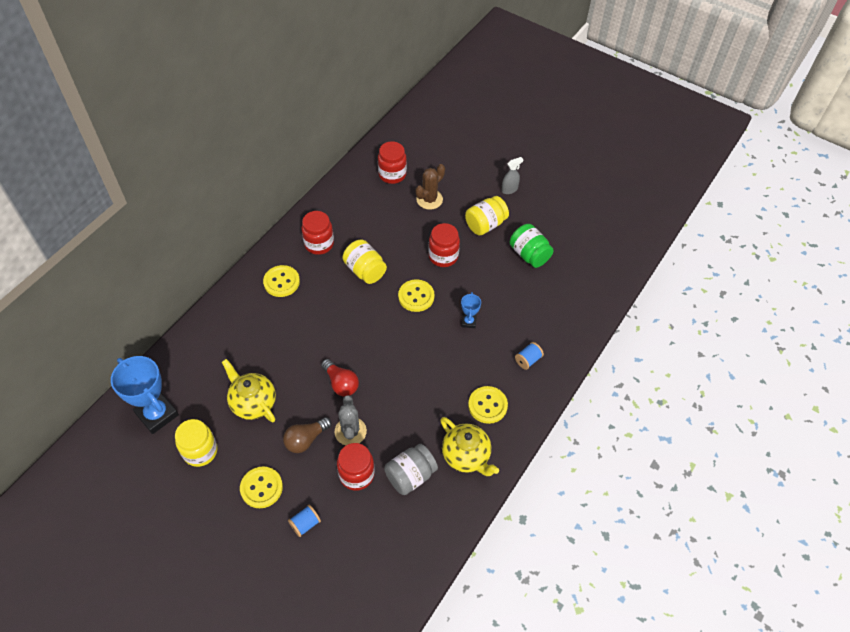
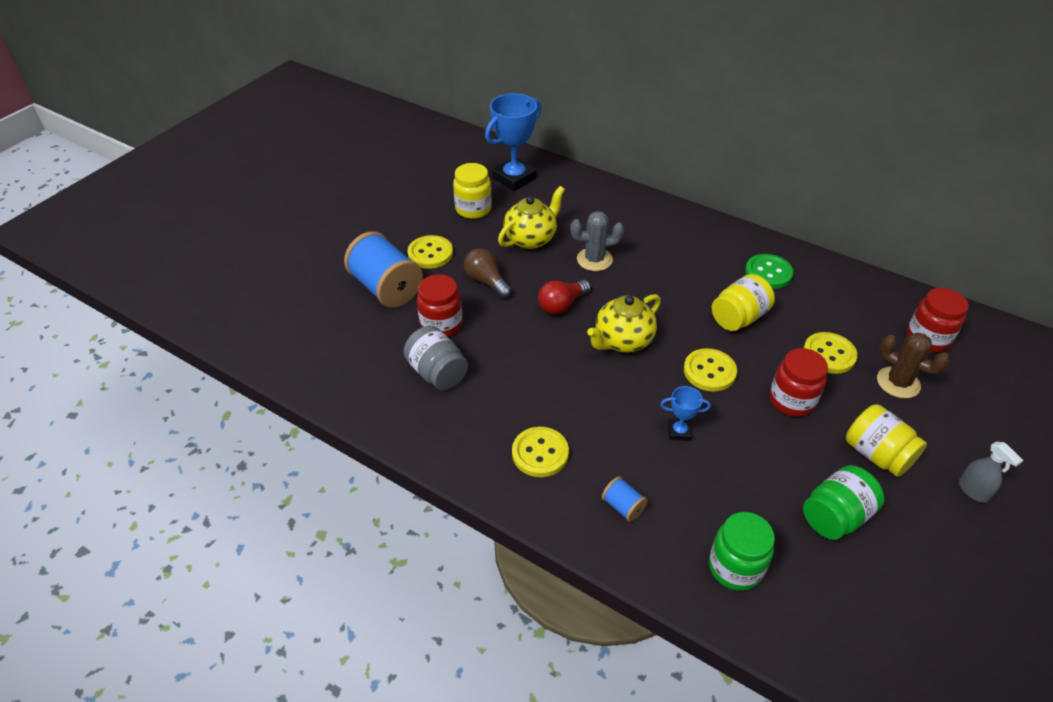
camera: 90 degrees right, 10 degrees down
yellow button [263,265,300,297] -> yellow button moved to [804,332,858,374]
blue spool [288,505,321,537] -> blue spool [344,231,423,308], size x2.24
red jar [301,211,334,255] -> green button [745,254,794,289]
grey cactus [335,395,367,445] -> grey cactus moved to [570,211,624,271]
yellow teapot [440,417,499,476] -> yellow teapot moved to [587,294,661,352]
none -> green jar [709,512,775,591]

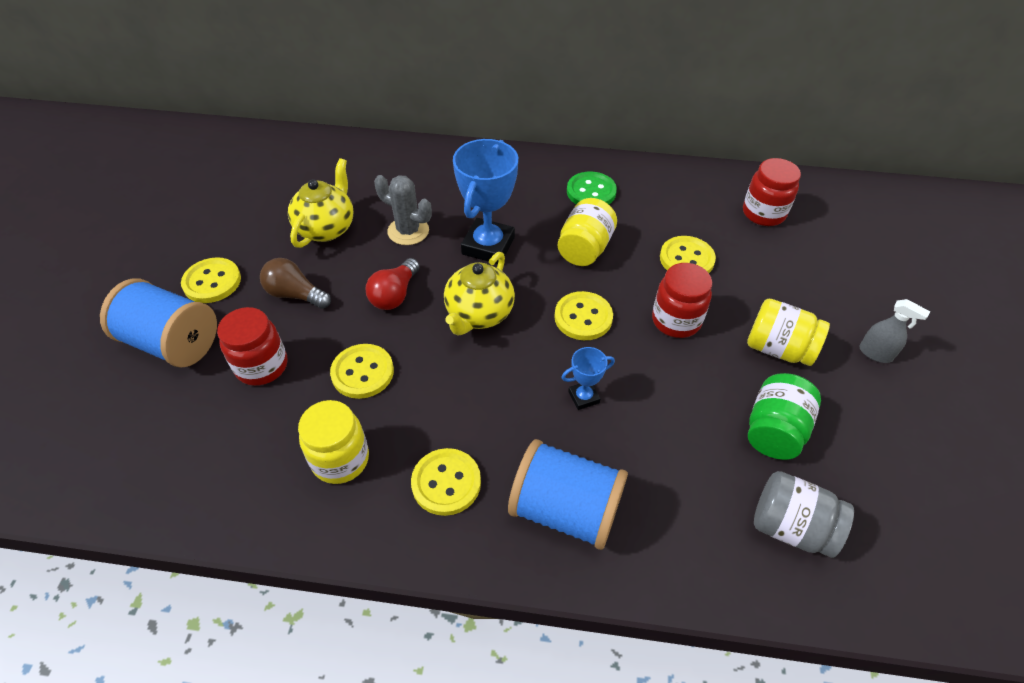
camera: 25 degrees left, 5 degrees up
grey jar [404,326,468,390] -> grey jar moved to [754,471,854,558]
yellow jar [453,163,492,219] -> yellow jar moved to [298,400,369,484]
blue trophy [485,93,541,191] -> blue trophy moved to [453,139,518,264]
grey cactus [570,211,624,271] -> grey cactus turned 60 degrees clockwise [374,175,432,245]
blue spool [602,476,648,522] -> blue spool [508,439,628,550], size x2.24
green jar [709,512,775,591] -> none
brown cactus [877,332,950,398] -> none
none -> yellow button [330,344,394,399]

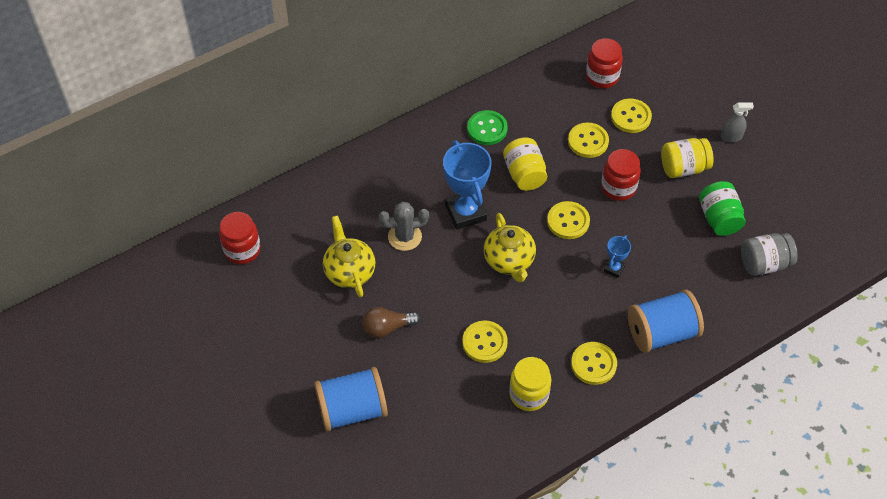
camera: 40 degrees left, 5 degrees up
yellow button [181,257,241,303] -> yellow button moved to [611,98,652,133]
red jar [217,307,287,386] -> red jar moved to [219,212,260,264]
red light bulb [366,258,420,310] -> none

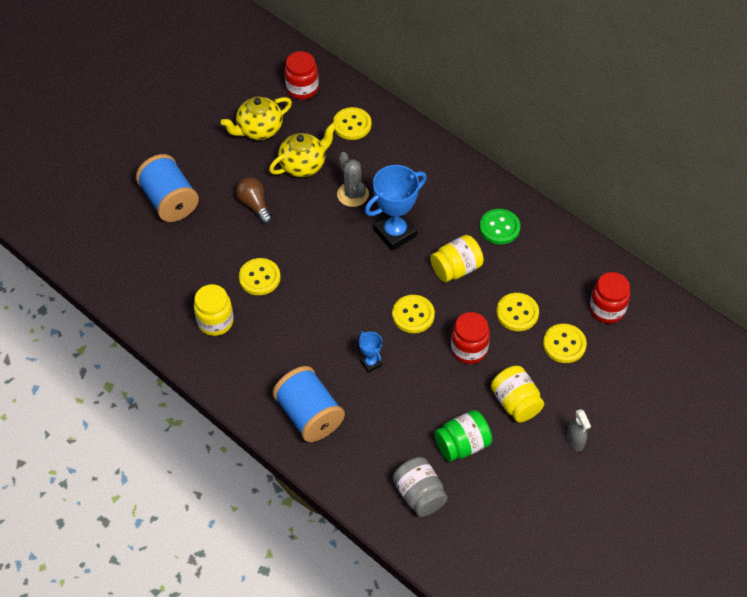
camera: 75 degrees right, 0 degrees up
yellow teapot [484,213,536,282] -> yellow teapot moved to [221,97,292,140]
yellow button [571,342,617,385] -> yellow button moved to [333,107,371,140]
blue trophy [604,235,631,278] -> blue trophy turned 45 degrees clockwise [359,331,382,373]

